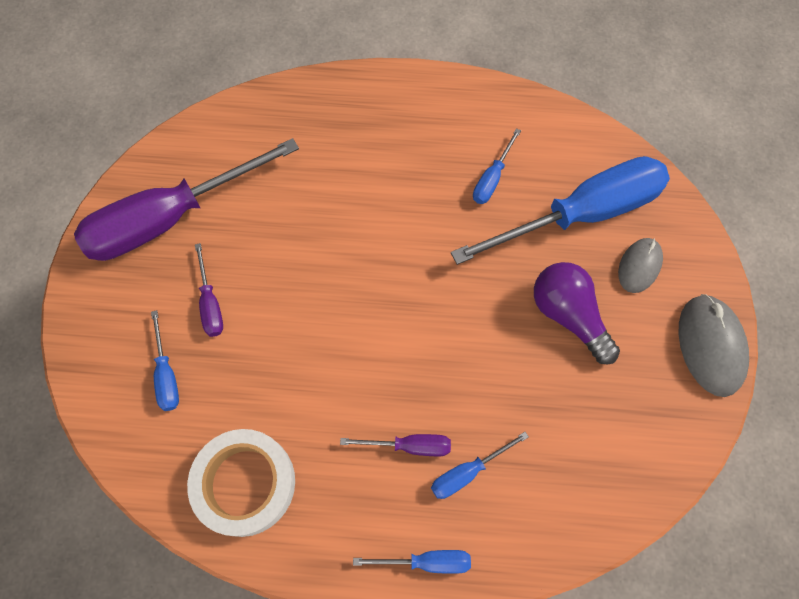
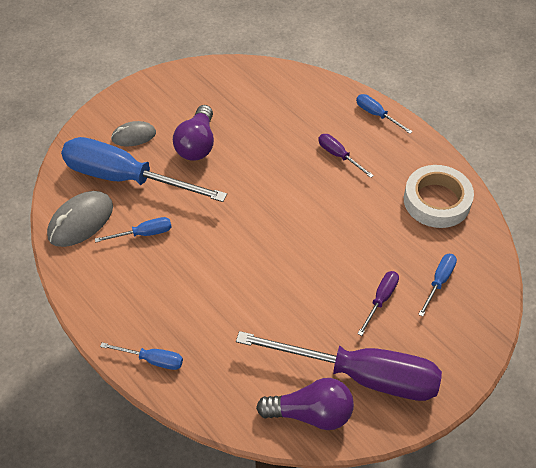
camera: 135 degrees left, 15 degrees down
blue screwdriver [431,432,529,499] -> blue screwdriver moved to [100,342,183,370]
grey mouse [678,294,749,397] -> grey mouse moved to [47,191,113,247]
none -> purple light bulb [256,378,354,430]

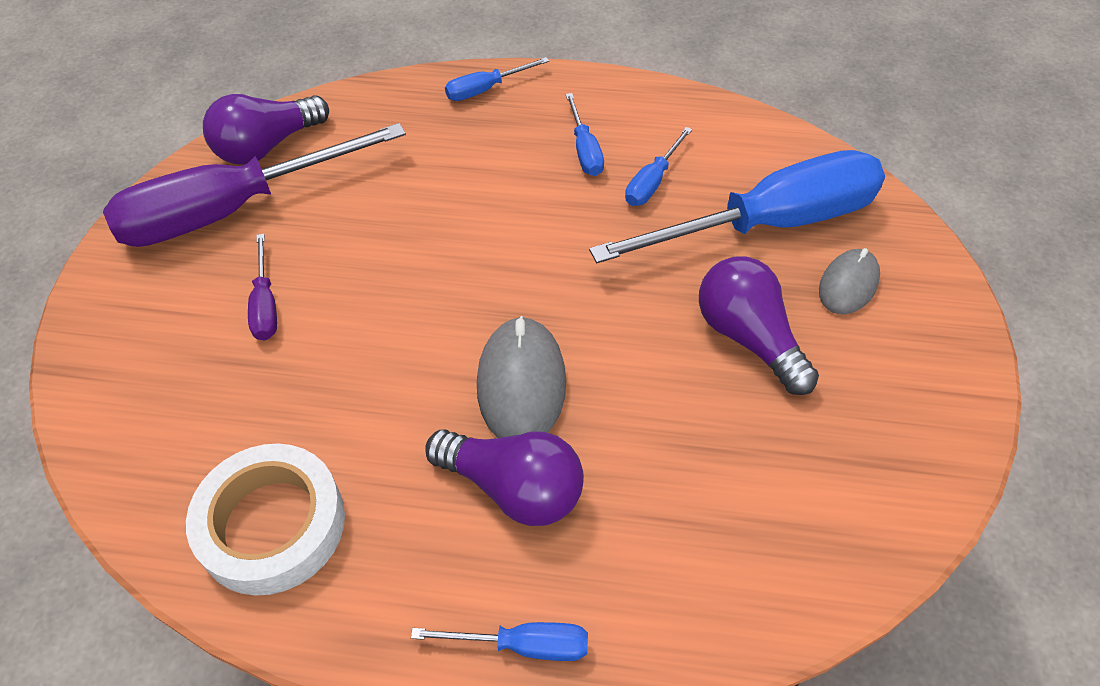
camera: 140 degrees right, 0 degrees up
grey mouse [47,191,113,247] -> grey mouse moved to [477,316,566,438]
purple screwdriver [318,134,374,178] -> purple light bulb [425,429,584,526]
blue screwdriver [418,254,457,317] -> blue screwdriver moved to [565,93,604,176]

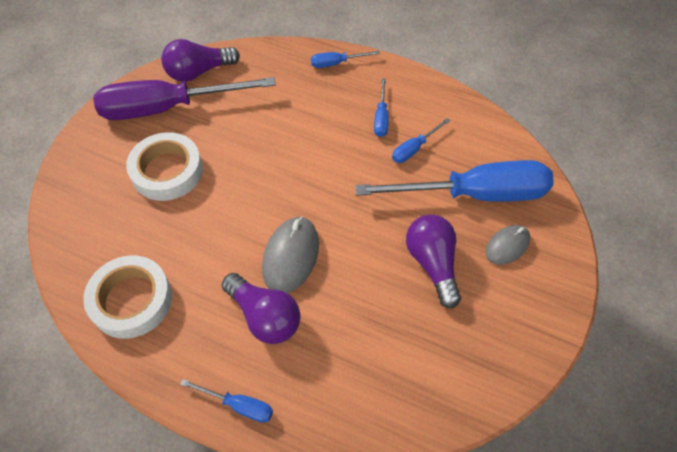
camera: 15 degrees right, 5 degrees up
purple screwdriver [248,234,277,340] -> white tape [126,132,203,201]

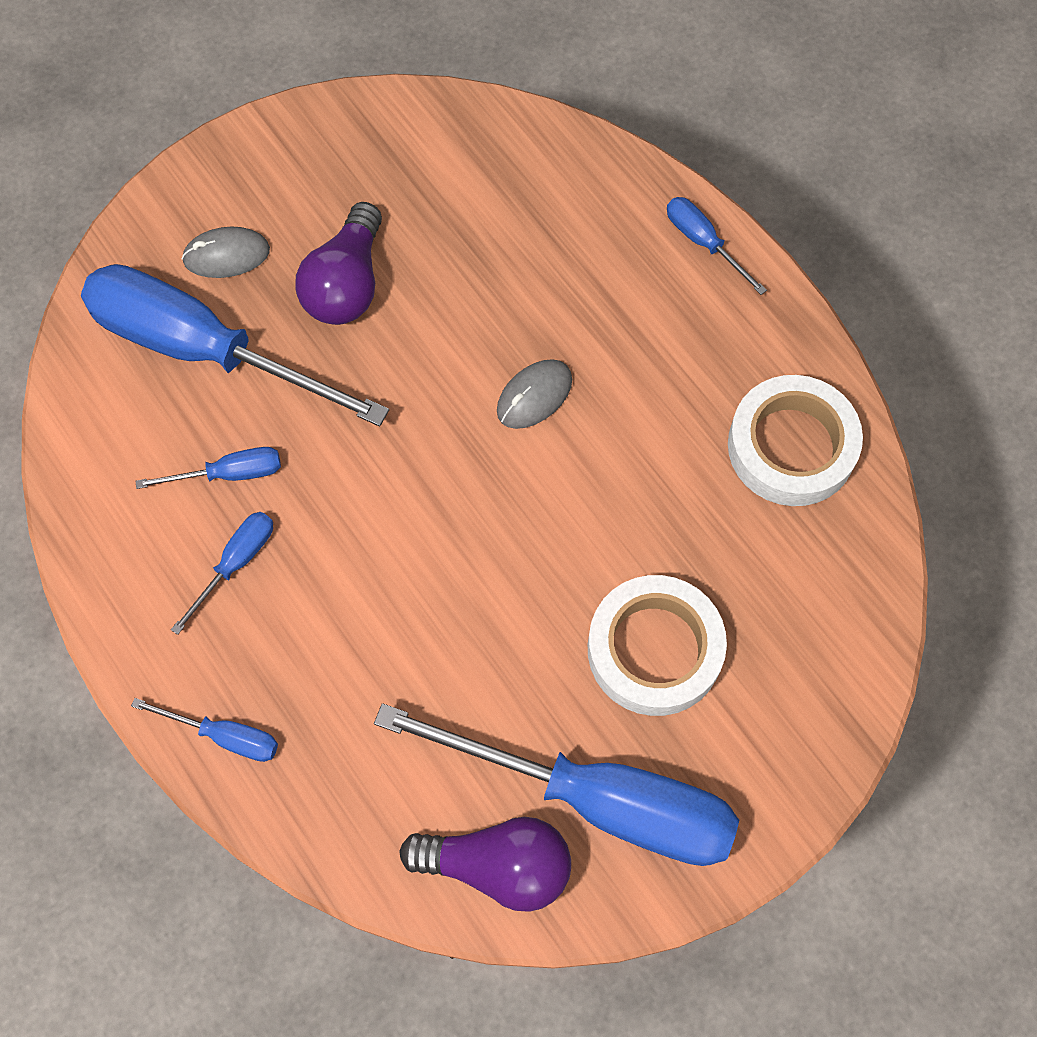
camera: 150 degrees left, 10 degrees up
purple screwdriver [93,77,276,120] -> blue screwdriver [374,703,739,866]
purple light bulb [222,273,301,344] -> none
grey mouse [262,216,319,293] -> grey mouse [497,359,572,429], size x0.64

